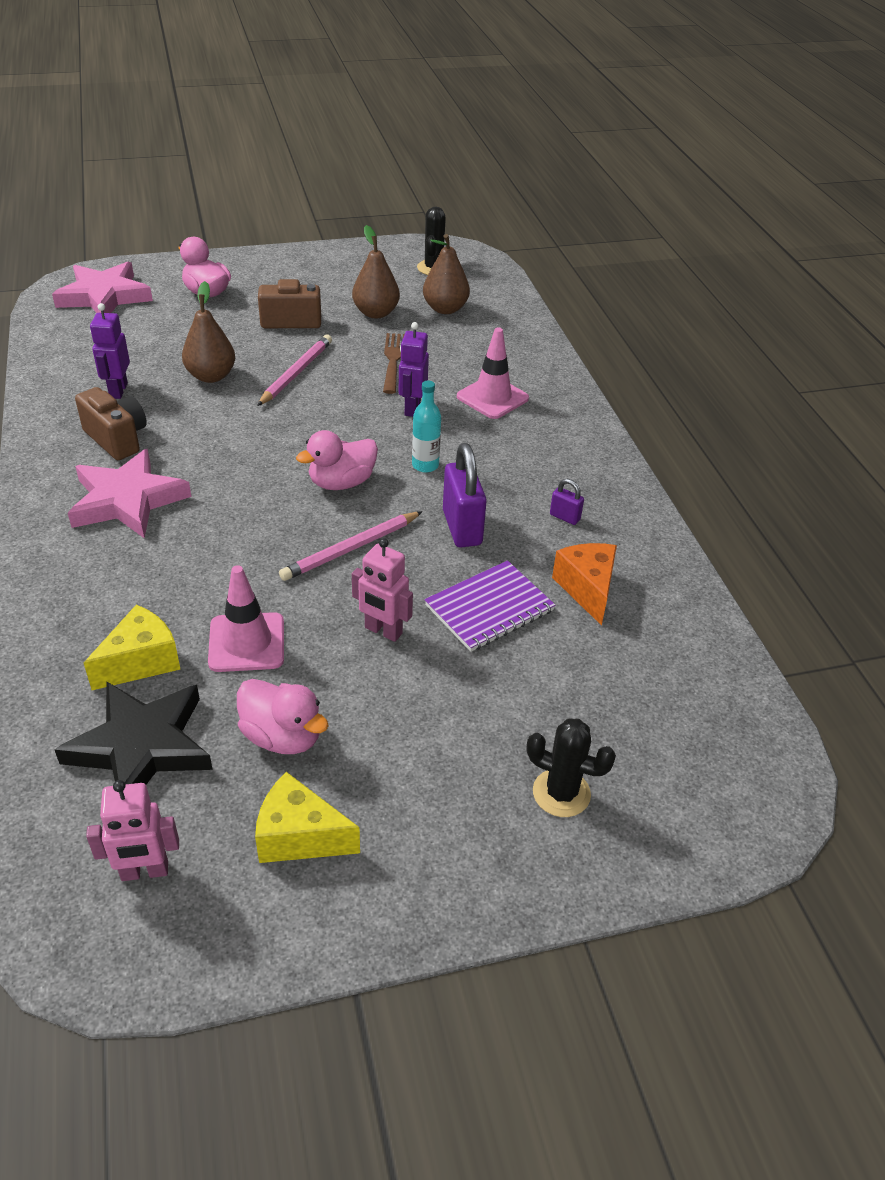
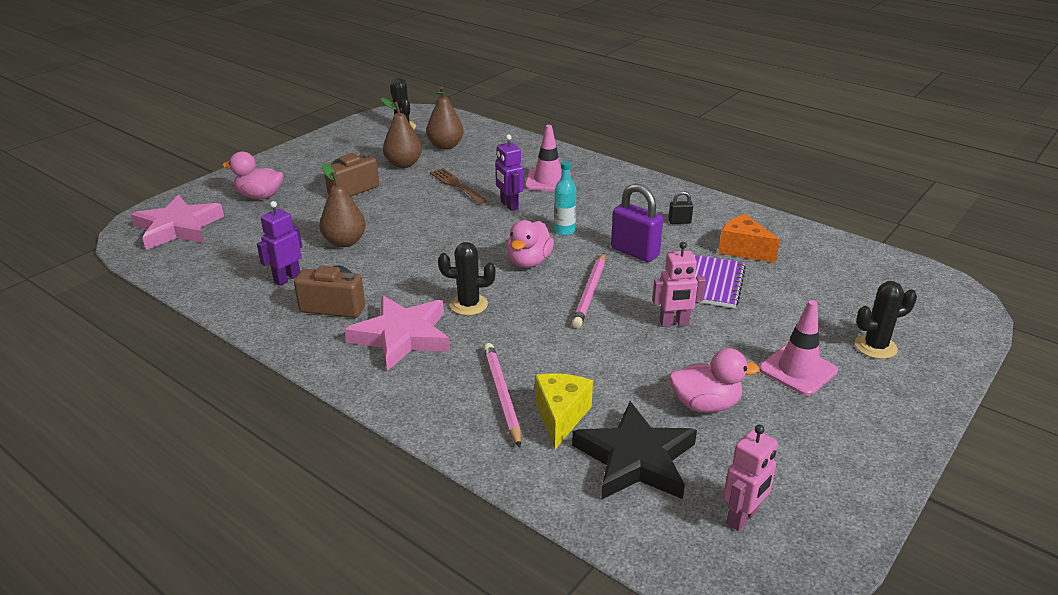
camera: 35 degrees left, 10 degrees down
purple robot [90,303,130,399] -> purple robot turned 75 degrees clockwise [257,201,302,286]
pink traffic cone [208,565,284,672] -> pink traffic cone moved to [759,300,838,396]
yellow cheese [255,772,360,863] -> none
pink pencil [257,335,332,406] -> pink pencil moved to [483,343,521,448]
purple padlock [550,479,584,525] -> black padlock [668,191,693,224]
none -> black cactus [438,242,496,316]

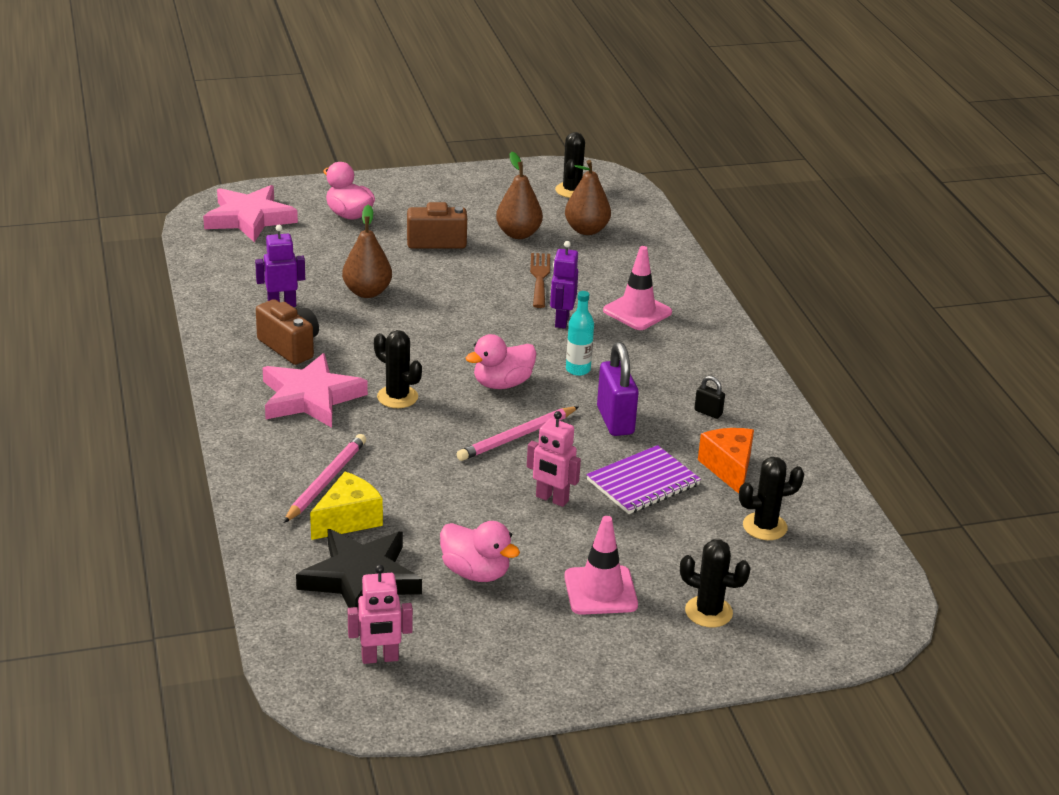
camera: 35 degrees right, 0 degrees up
none -> black cactus [739,457,804,540]

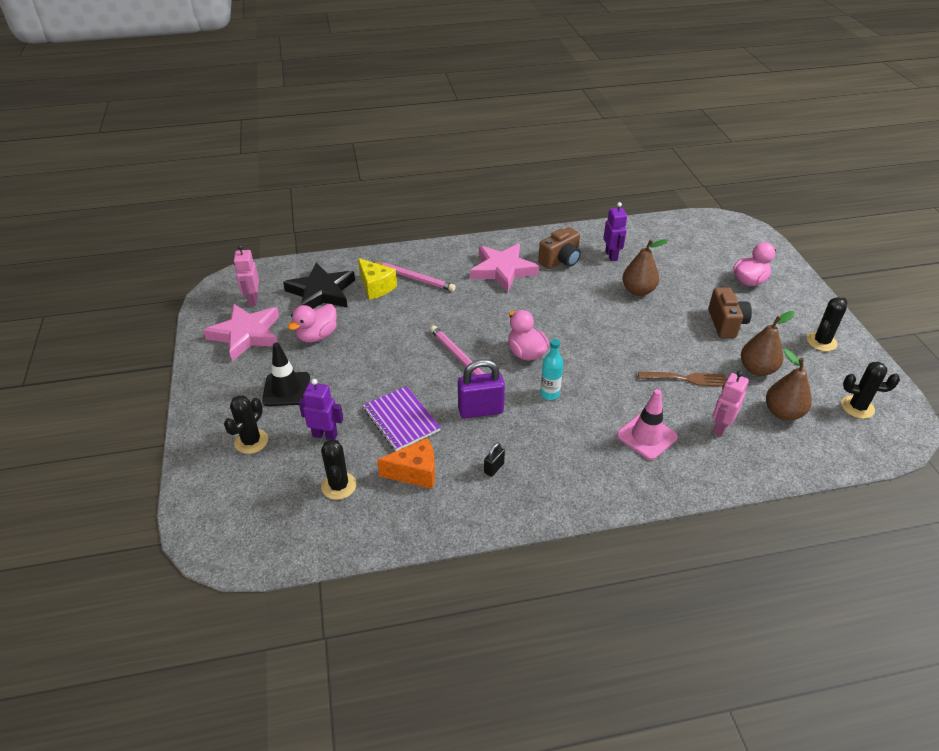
camera: 95 degrees right, 10 degrees up
pink star [203,185,298,242] -> pink star moved to [203,303,279,361]
black cactus [374,330,422,408] -> black cactus moved to [807,297,847,351]
pink robot [527,411,581,507] -> pink robot moved to [712,371,749,436]
purple robot [550,241,578,328] -> purple robot moved to [299,379,343,440]
pink traffic cone [564,516,638,615] -> black traffic cone [262,343,310,406]

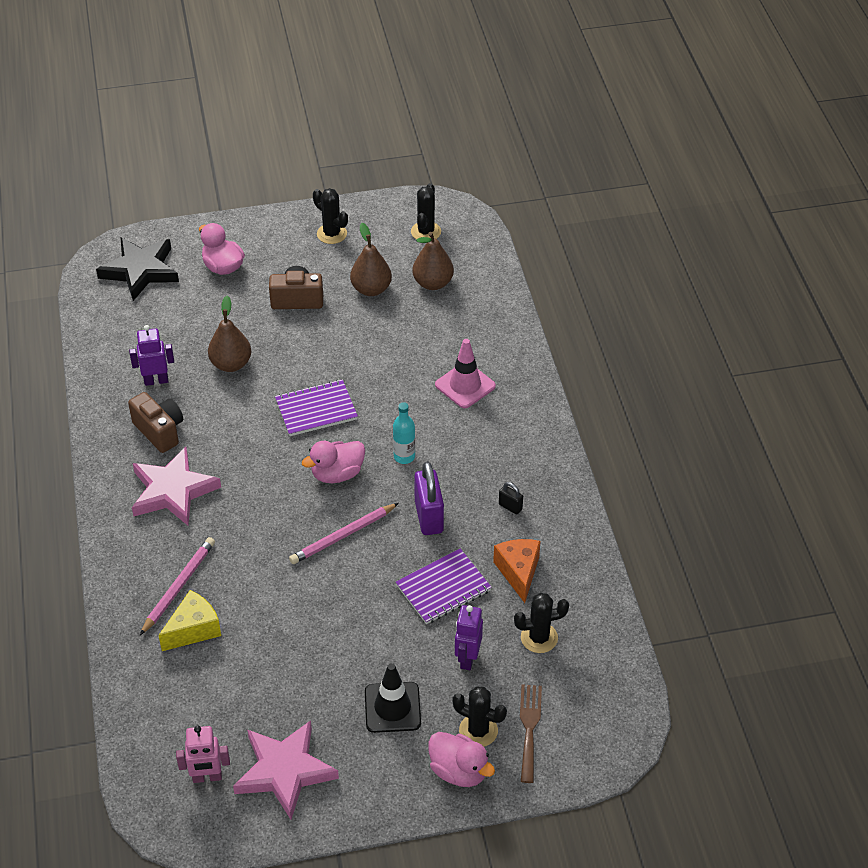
camera: 90 degrees left, 5 degrees up
black star [283,262,355,309] -> black star moved to [96,237,179,301]
pink duck [288,304,337,343] -> pink duck moved to [428,732,495,787]
brown fork [638,372,726,387] -> brown fork moved to [520,684,542,783]
pink robot [712,371,749,436] -> none
none -> purple notebook [275,379,358,436]

